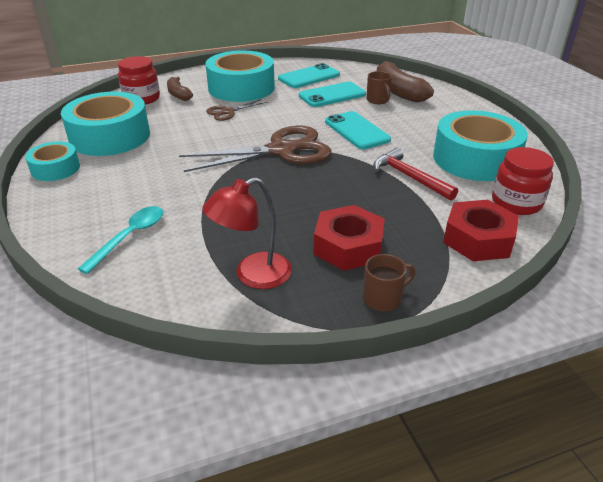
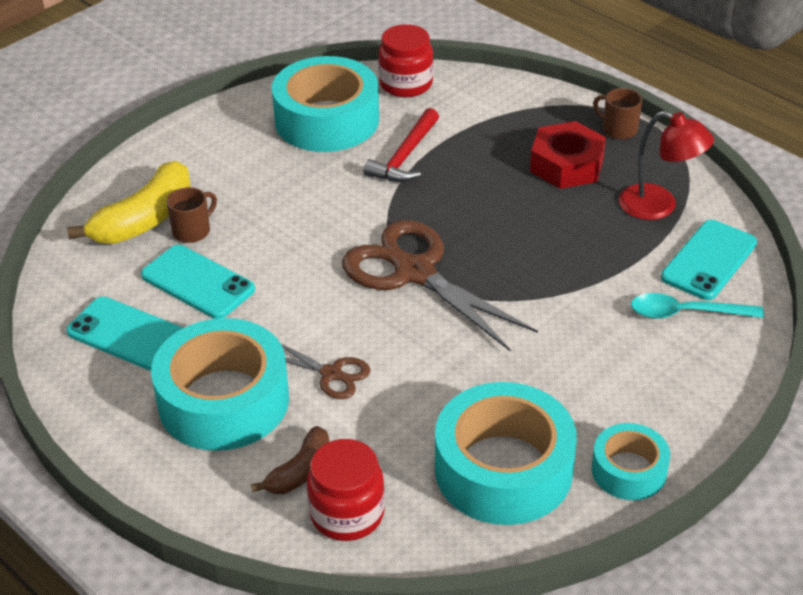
camera: 115 degrees left, 5 degrees up
turquoise phone [325,111,391,149] -> turquoise phone moved to [661,220,757,300]
brown banana [377,61,434,102] -> yellow banana [67,161,191,244]
red nut [443,200,519,261] -> none

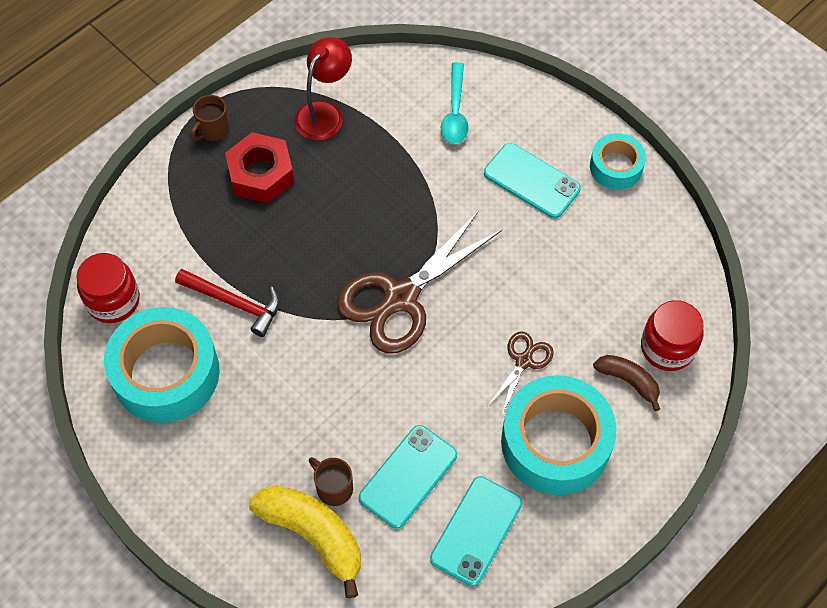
camera: 90 degrees left, 20 degrees up
turquoise tape [435,382,577,525] -> none
turquoise phone [661,220,757,300] -> turquoise phone moved to [484,143,581,218]

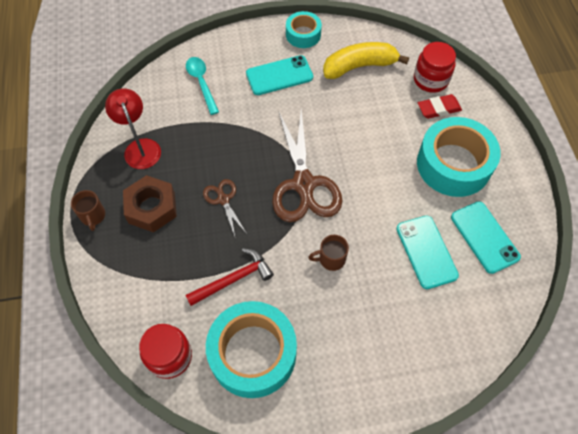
camera: 55 degrees left, 0 degrees up
red nut [225,132,294,203] -> brown nut [123,175,177,233]
yellow banana [249,485,361,598] -> yellow banana moved to [323,42,409,79]
brown mug [309,457,353,506] -> brown mug moved to [308,235,349,271]
turquoise spoon [441,62,469,144] -> turquoise spoon turned 150 degrees counterclockwise [186,57,219,115]
brown scissors [487,331,554,415] -> brown scissors moved to [203,179,247,236]
brown banana [593,355,660,411] -> red eraser [418,94,462,119]

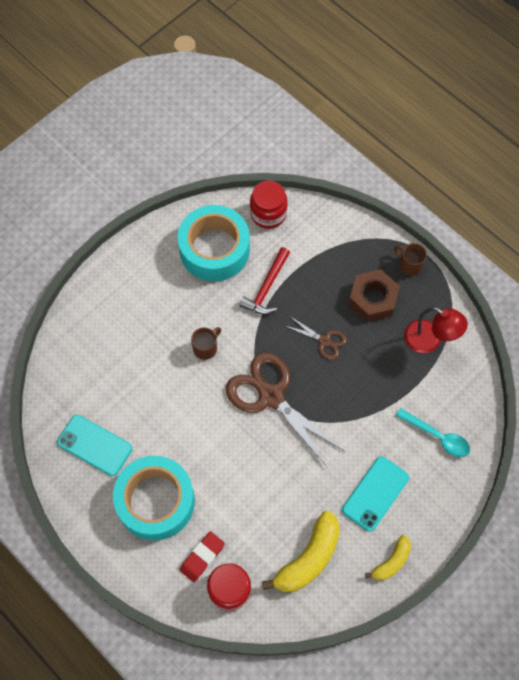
camera: 145 degrees right, 5 degrees up
turquoise tape [286,11,322,48] -> yellow banana [365,535,411,580]
turquoise phone [396,216,459,289] -> none

